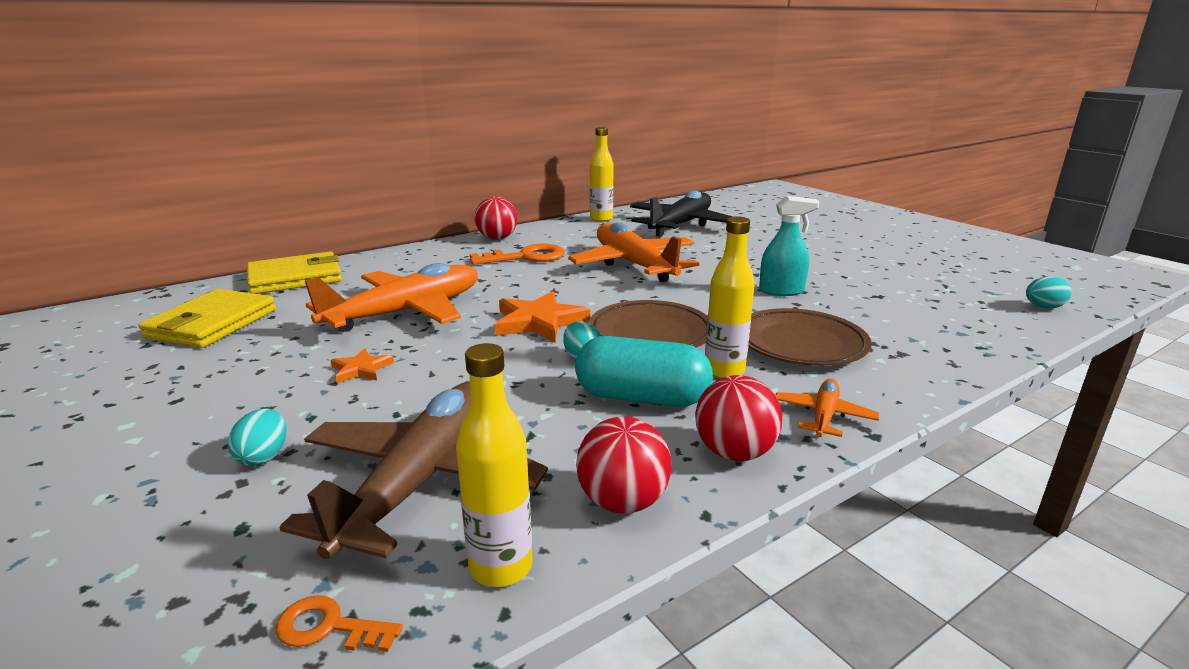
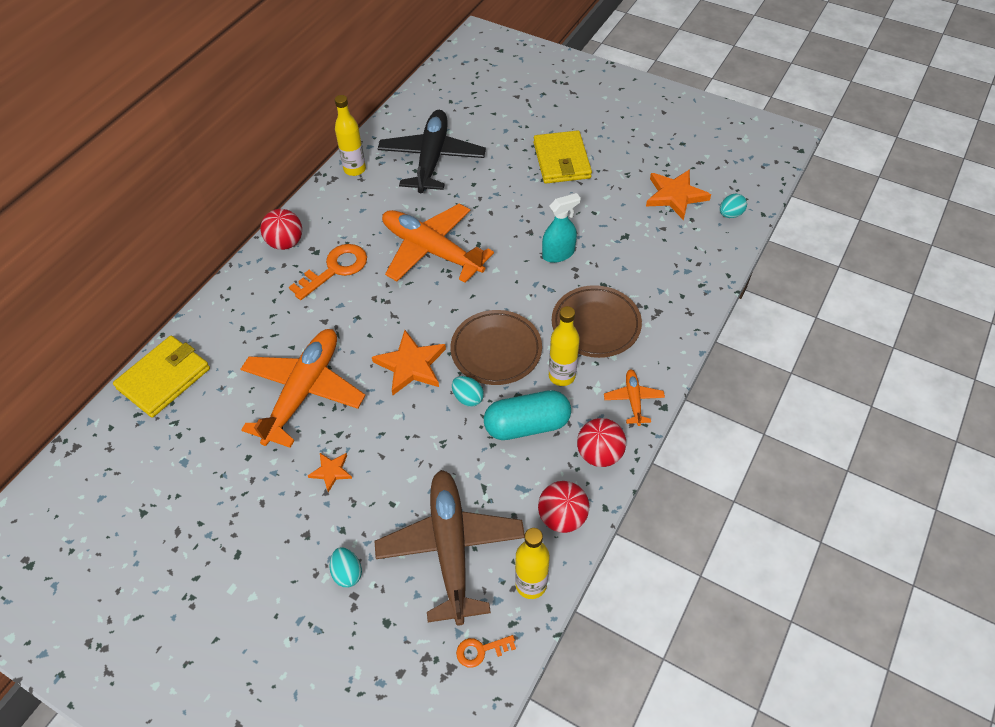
camera: 25 degrees left, 30 degrees up
yellow wallet [139,289,276,348] -> yellow wallet moved to [534,130,592,184]
none -> orange star [646,169,711,220]

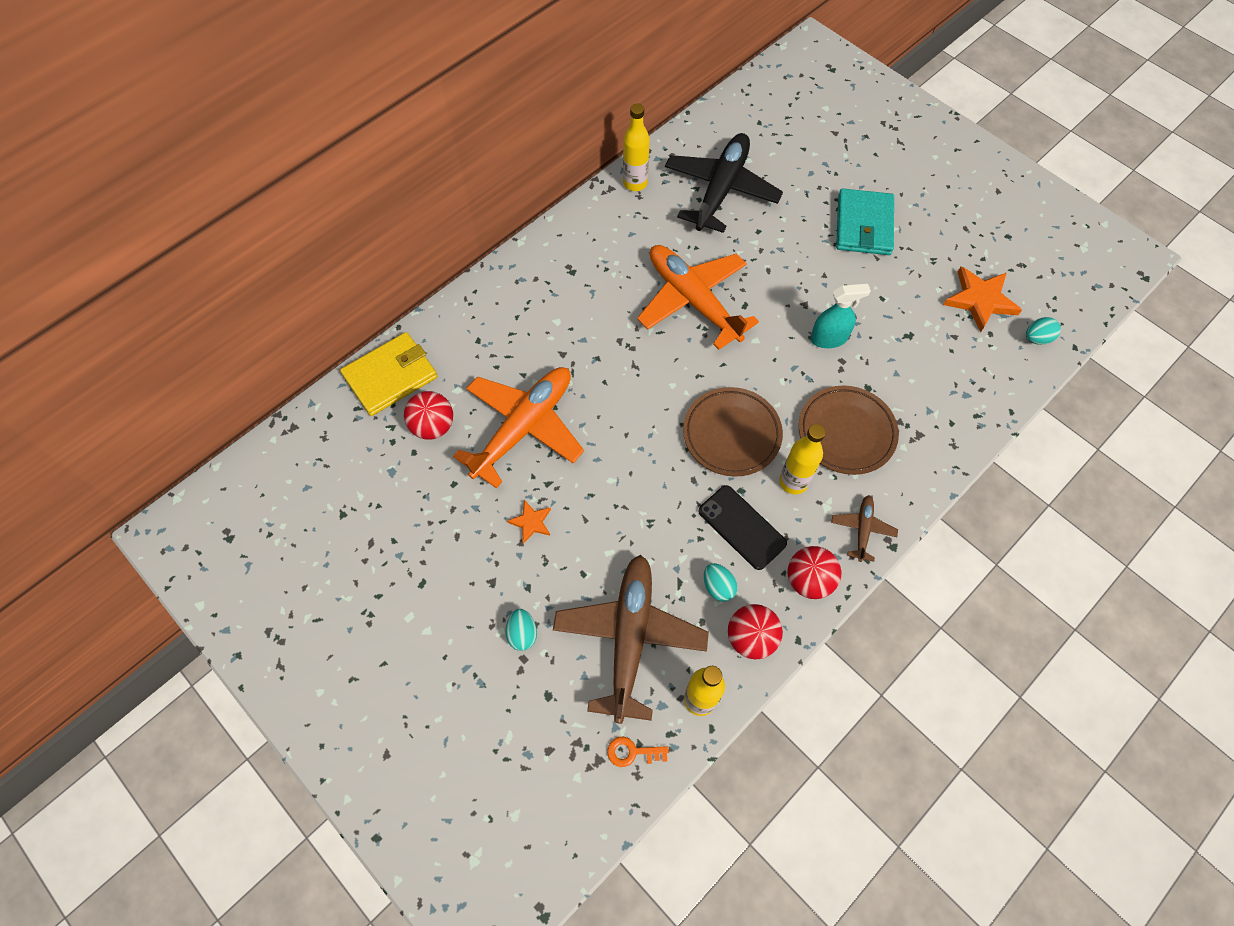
camera: 15 degrees right, 10 degrees up
red ball [261,209,302,250] -> red ball moved to [404,391,453,440]
orange key [289,244,367,300] -> none
orange star [372,330,446,395] -> none
turquoise egg [452,376,484,407] -> turquoise egg moved to [704,563,738,602]
turquoise capsule [484,390,571,440] -> black phone [698,485,787,570]
yellow wallet [534,130,592,184] -> turquoise wallet [836,188,894,255]
orange plane [604,369,665,426] -> brown plane [831,495,898,562]

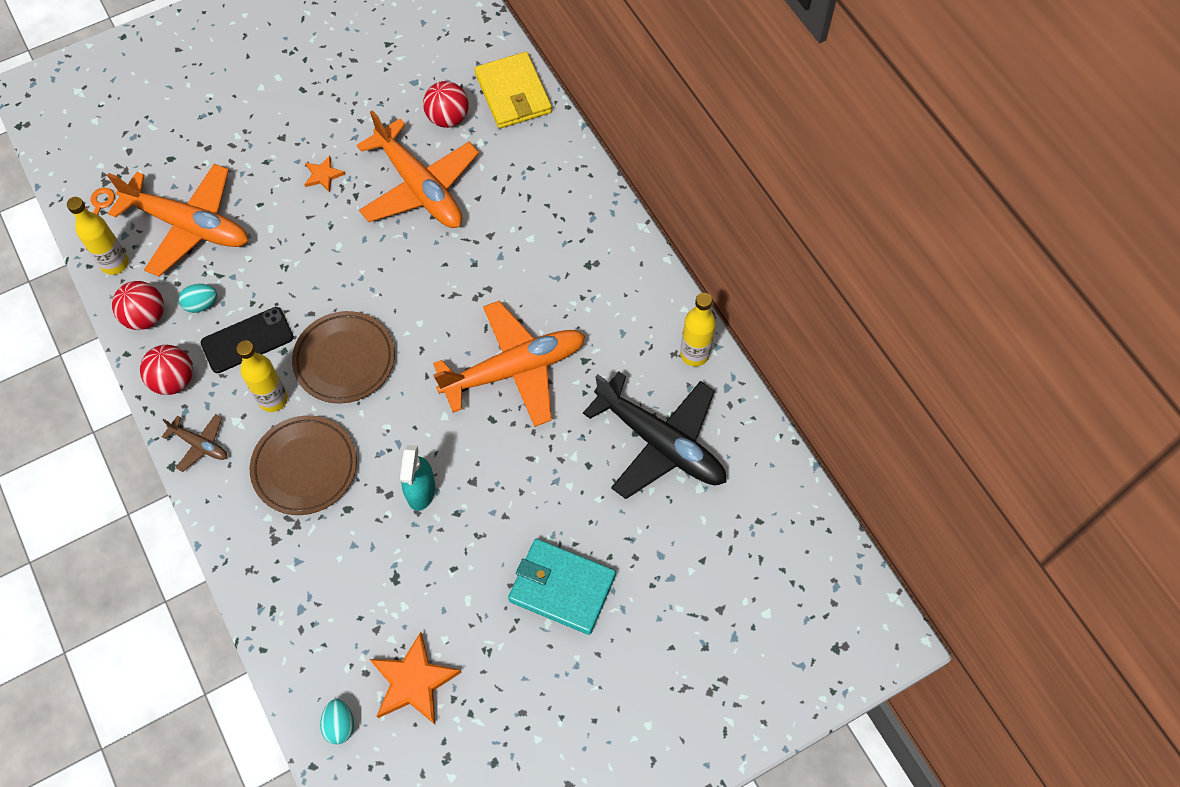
camera: 105 degrees right, 0 degrees up
turquoise egg [505,609,537,651] -> none
brown plane [553,555,709,724] -> orange plane [107,164,248,277]

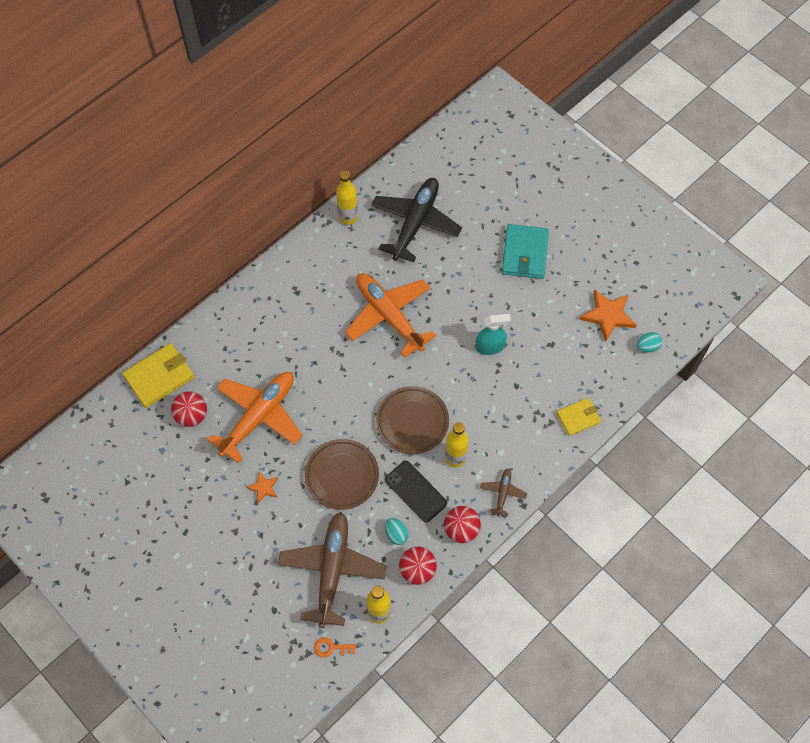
camera: 105 degrees left, 0 degrees up
orange plane [107,164,248,277] -> brown plane [278,512,387,628]
brown plate [250,415,357,515] -> brown plate moved to [304,439,379,510]
none -> yellow wallet [556,398,601,436]

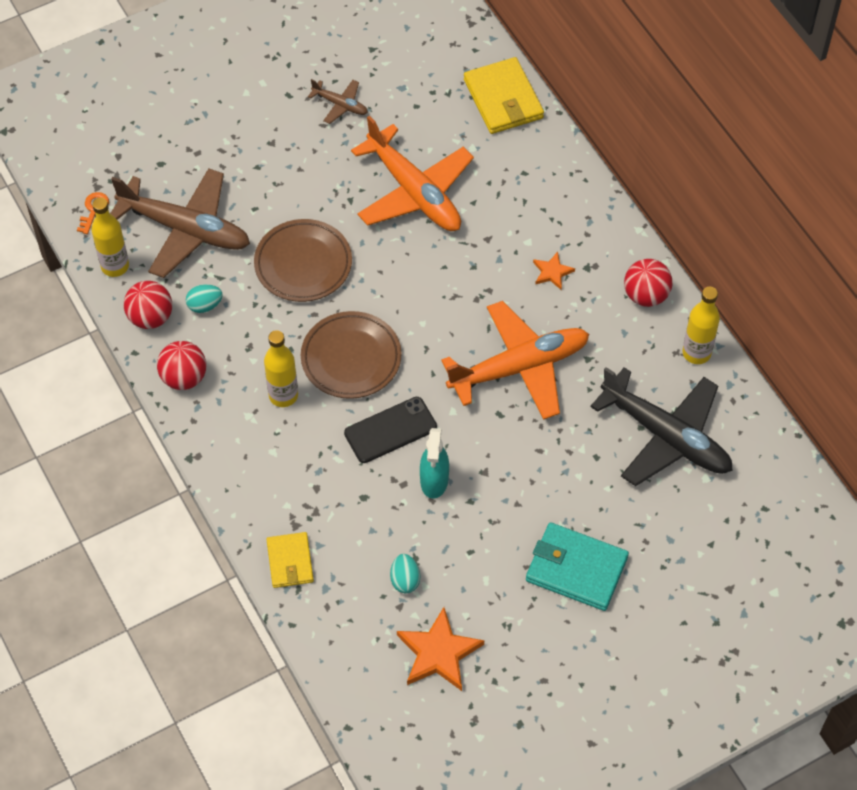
camera: 105 degrees right, 5 degrees down
red ball [171,391,207,427] -> red ball moved to [624,259,672,307]
orange star [246,472,278,503] -> orange star moved to [533,252,575,290]
black phone [385,461,447,523] -> black phone moved to [344,397,437,463]
brown plane [480,468,527,517] -> brown plane moved to [308,79,368,124]
turquoise egg [637,332,662,353] -> turquoise egg moved to [390,554,420,593]

